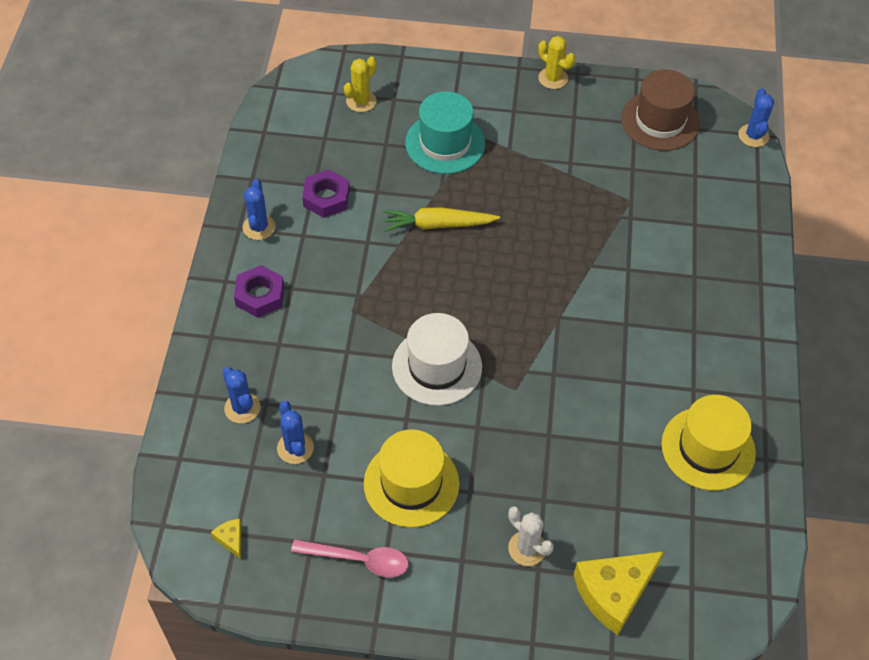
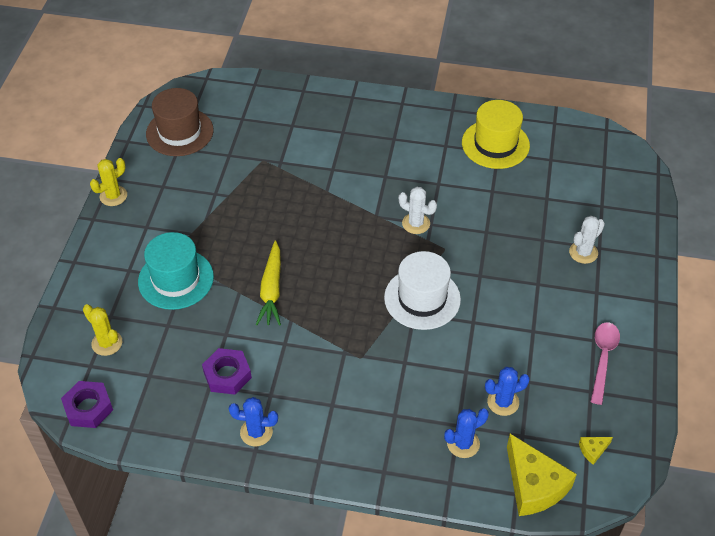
camera: 85 degrees left, 5 degrees down
purple nut [234,265,284,318] -> purple nut moved to [61,381,113,428]
yellow hat [364,429,459,528] -> none
yellow cheese [574,551,664,635] -> yellow cheese moved to [507,434,577,516]
blue cactus [738,88,774,147] -> none
none -> white cactus [399,187,437,234]

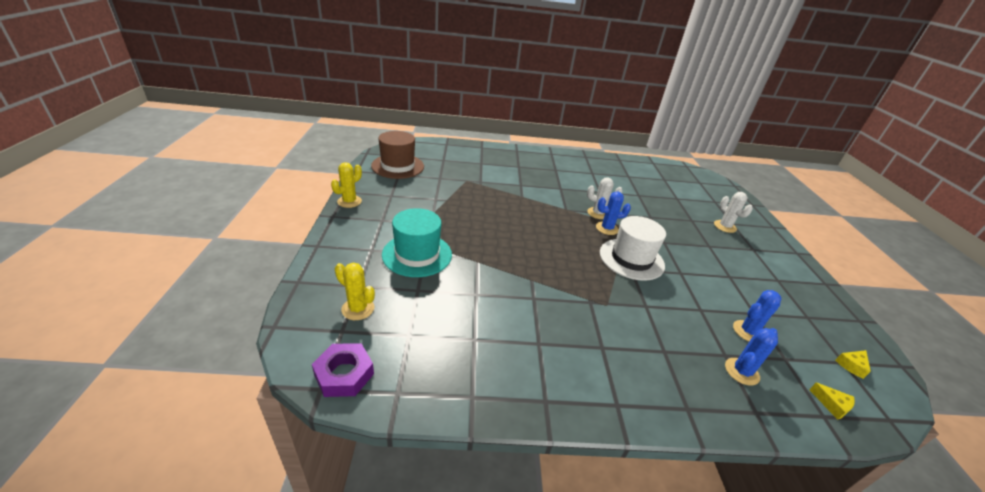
camera: 15 degrees left, 15 degrees down
purple nut [202,348,252,395] -> none
blue cactus [229,397,278,446] -> blue cactus moved to [596,191,631,235]
yellow carrot [256,241,281,326] -> none
yellow hat [462,100,530,169] -> none
yellow cheese [507,434,577,516] -> yellow cheese [809,382,855,420], size x0.43
white cactus [569,216,605,264] -> white cactus turned 60 degrees counterclockwise [714,192,753,233]
pink spoon [591,322,620,405] -> none

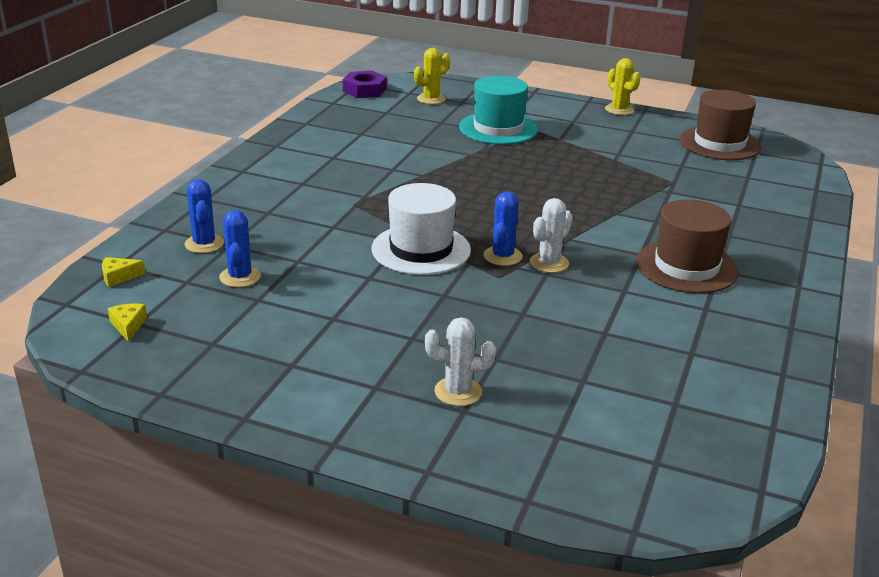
camera: 115 degrees right, 5 degrees down
none -> brown hat [636,199,739,294]

